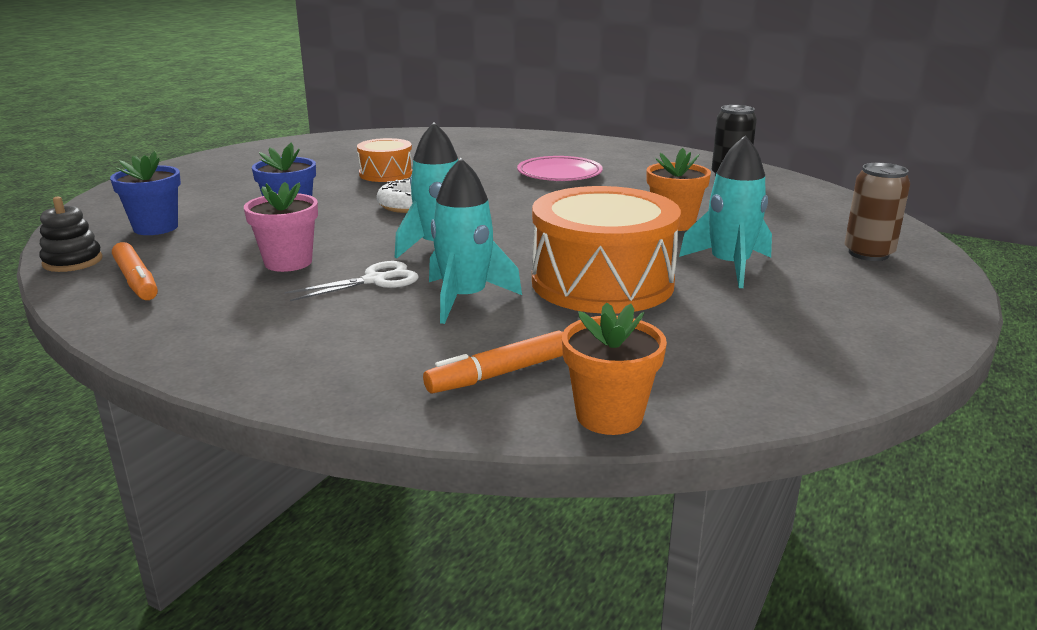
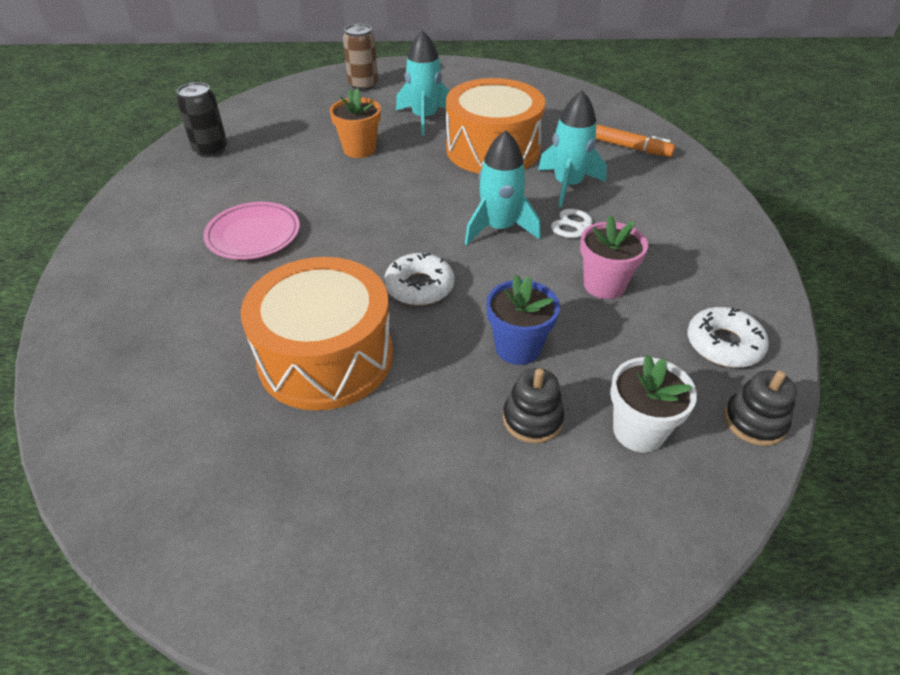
camera: 120 degrees left, 20 degrees up
blue flower pot [110,151,181,235] -> white flower pot [610,354,697,453]
orange marker [112,242,158,300] -> white donut [687,307,769,368]
orange drum [357,138,413,182] -> orange drum [241,257,393,411], size x1.88
orange flower pot [562,302,667,435] -> none
none -> black stacking toy [503,368,564,443]

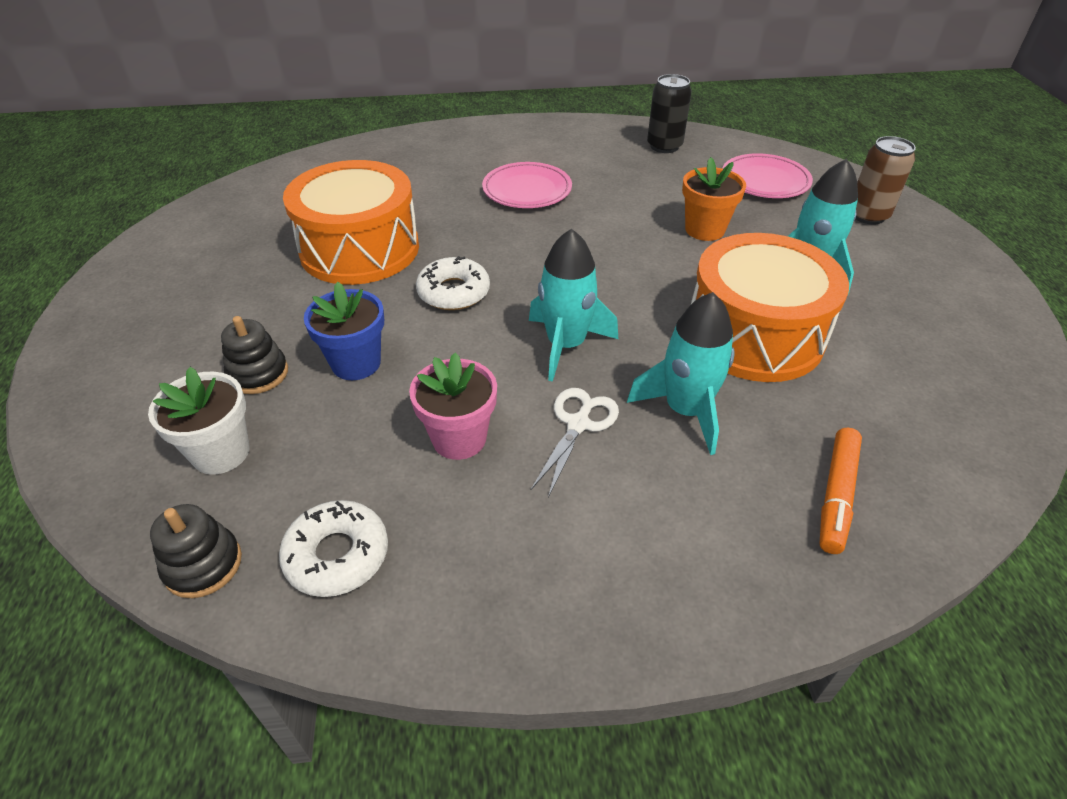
camera: 85 degrees right, 0 degrees up
none -> pink plate [722,153,813,198]

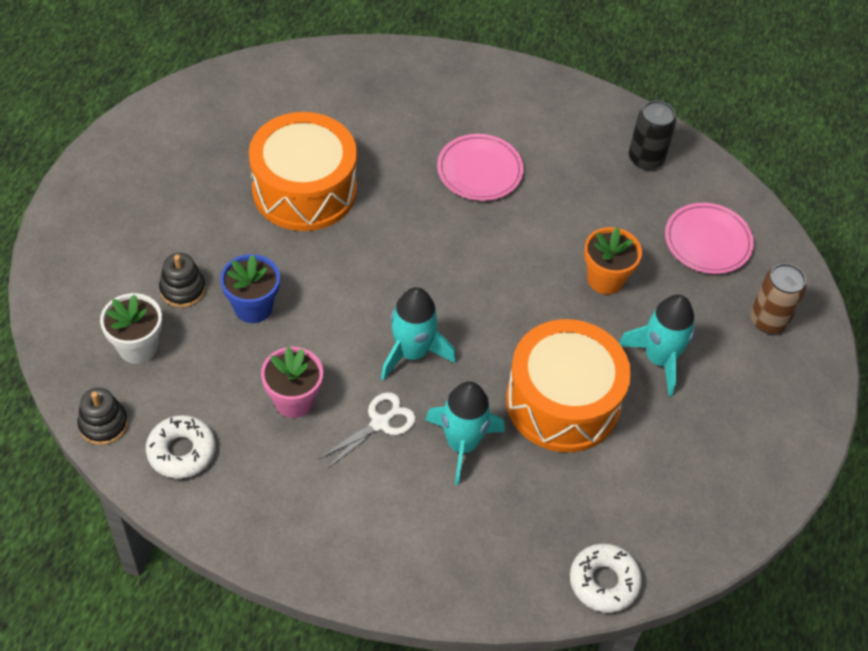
camera: 20 degrees right, 10 degrees up
white donut [416,256,490,310] -> white donut moved to [570,544,642,613]
orange marker [820,427,862,554] -> none

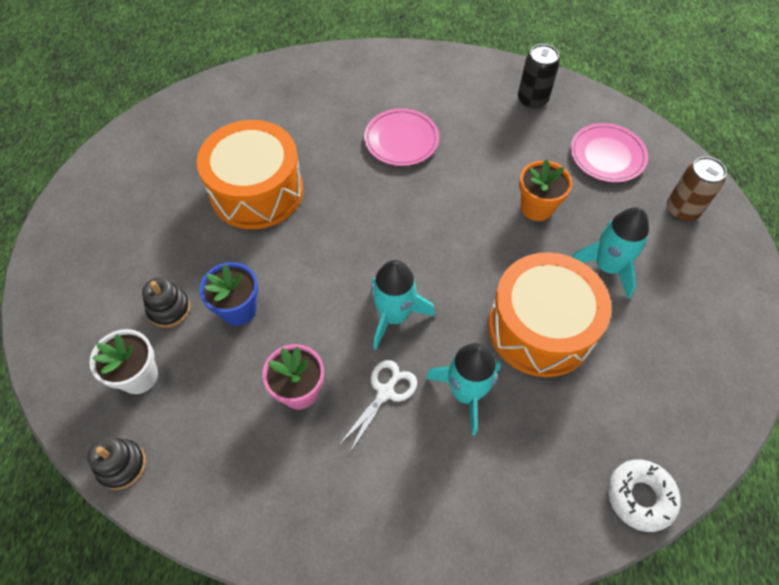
camera: 10 degrees left, 5 degrees up
white donut [146,415,216,479] -> none

